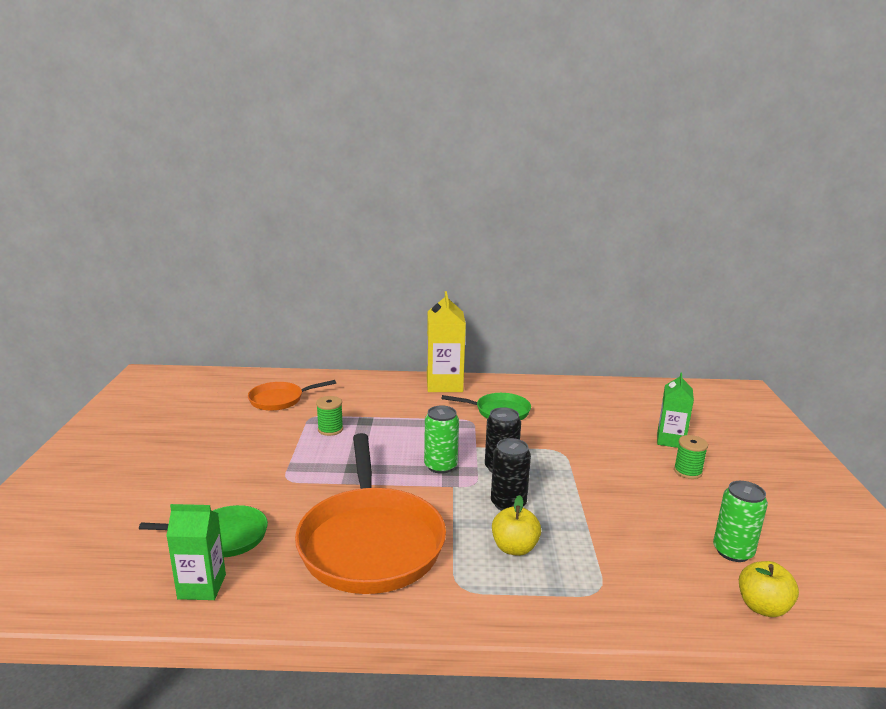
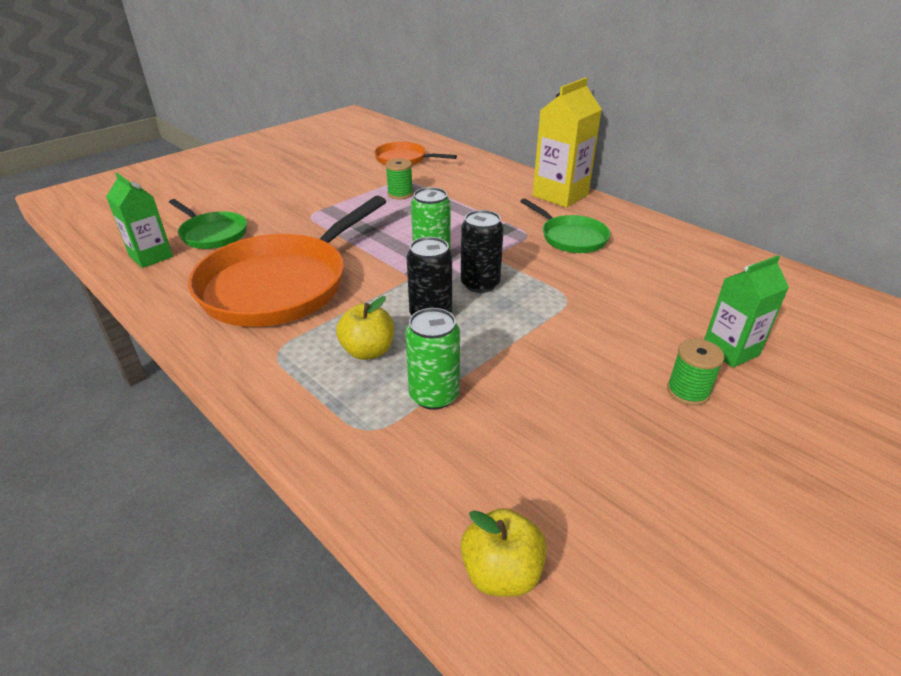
camera: 45 degrees right, 15 degrees up
green can [713,481,768,562] -> green can moved to [405,308,460,410]

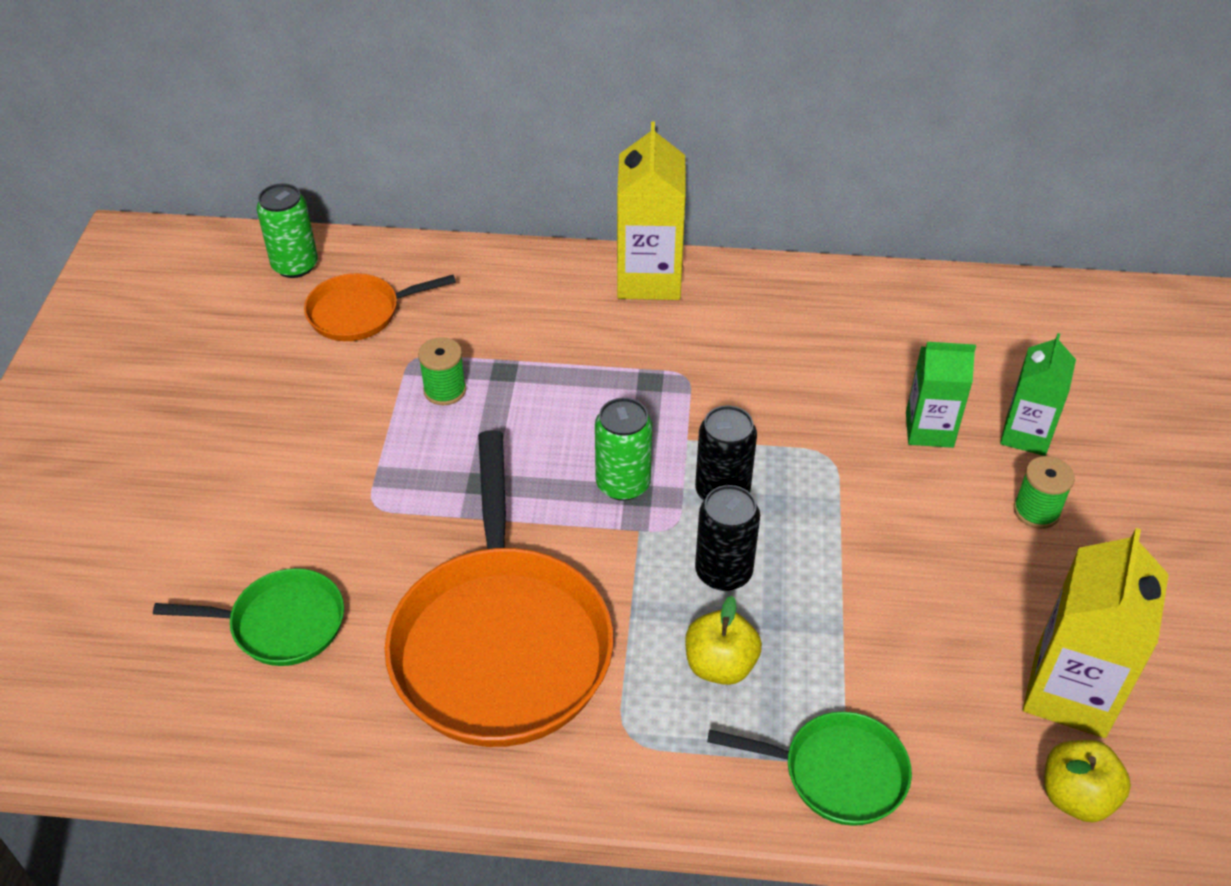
camera: 40 degrees left, 10 degrees up
green carton [106,173,173,268] -> green carton moved to [906,342,976,448]
green can [405,308,460,410] -> green can moved to [257,183,318,278]
green pan [520,198,610,253] -> green pan moved to [707,712,912,826]
none -> yellow carton [1023,528,1169,738]

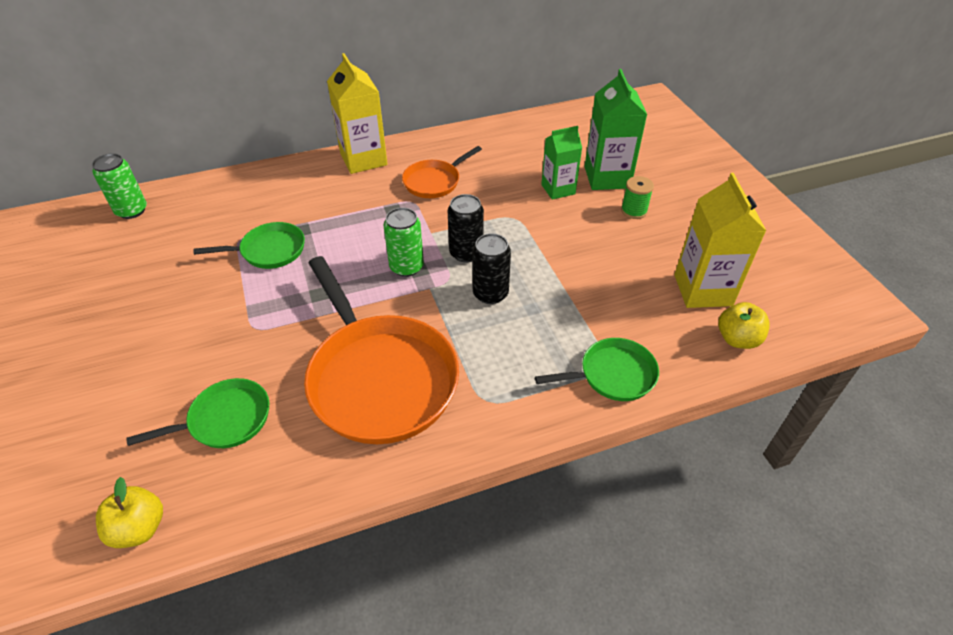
camera: 25 degrees left, 0 degrees up
orange pan [304,273,456,341] -> orange pan moved to [402,146,482,198]
green spool [418,337,466,405] -> green pan [193,222,305,269]
yellow apple [685,596,762,685] -> yellow apple moved to [96,477,163,548]
green carton [1000,333,1076,456] -> green carton [585,69,647,190], size x1.54

